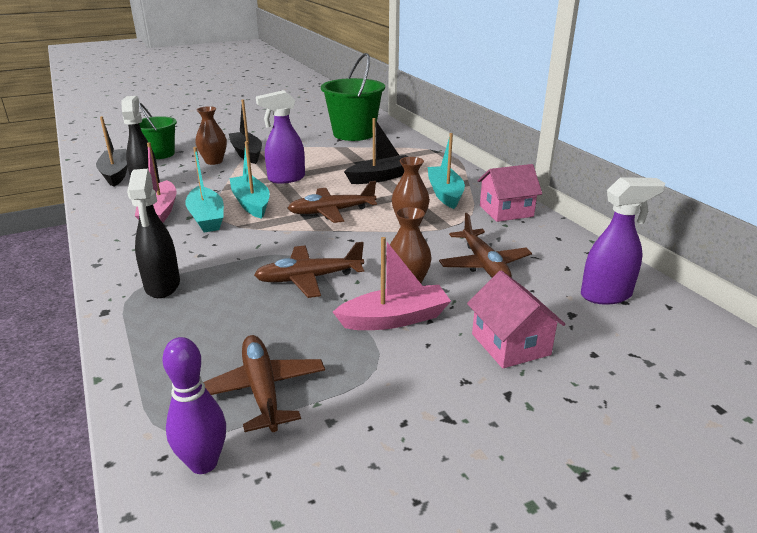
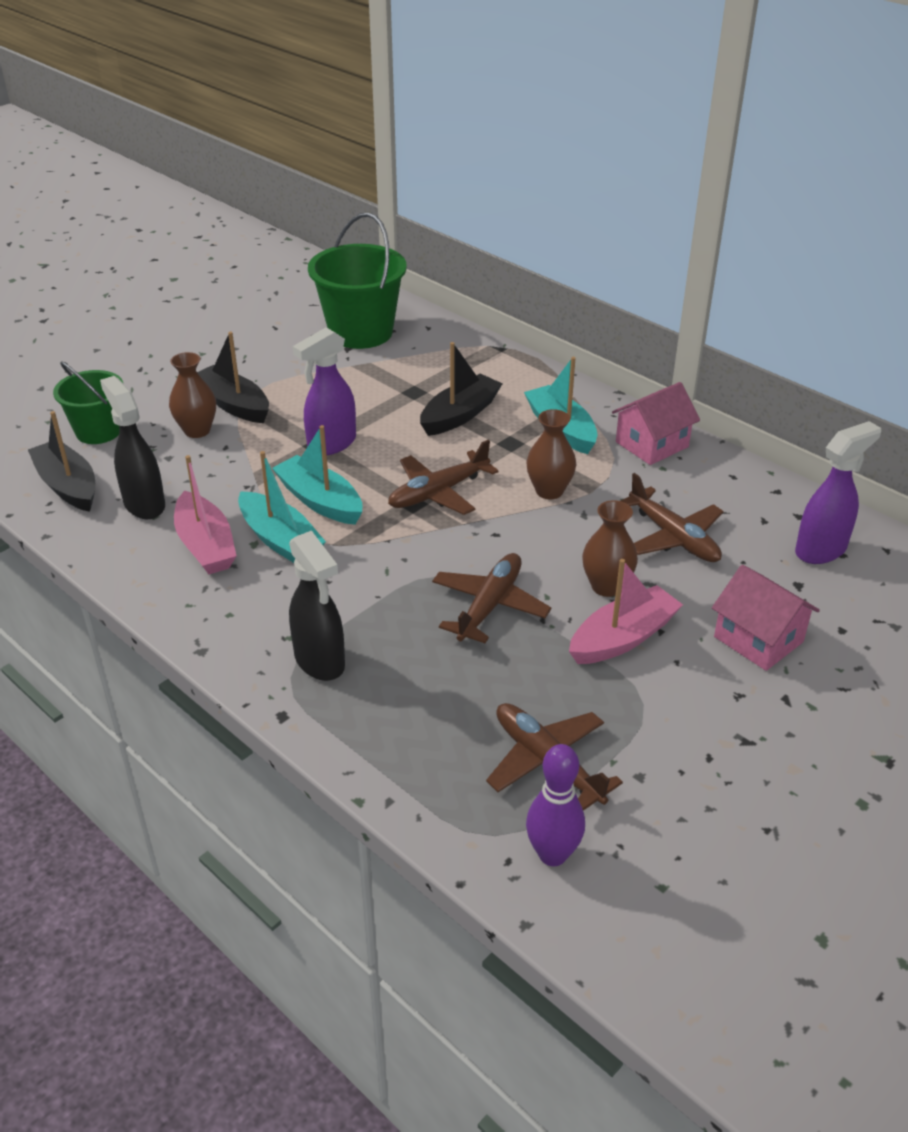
camera: 20 degrees left, 10 degrees up
brown plane [254,242,364,298] -> brown plane turned 150 degrees clockwise [432,553,552,643]

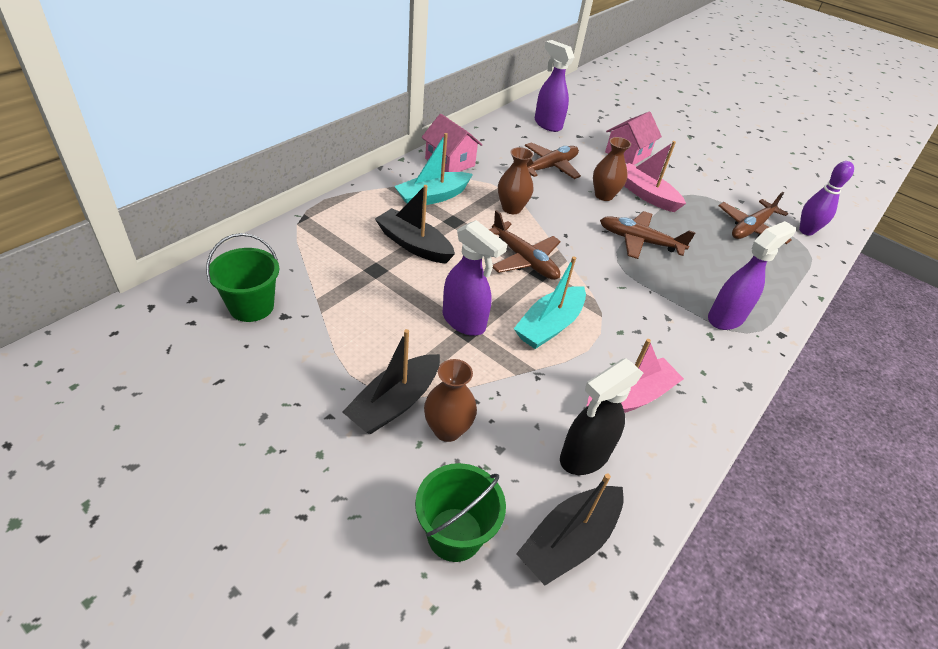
camera: 100 degrees left, 5 degrees up
turquoise boat [238,451,326,563] -> none
black spray bottle [289,531,345,681] -> purple spray bottle [708,221,796,330]
green bucket [308,213,407,349] -> green bucket [206,233,280,322], size x0.62

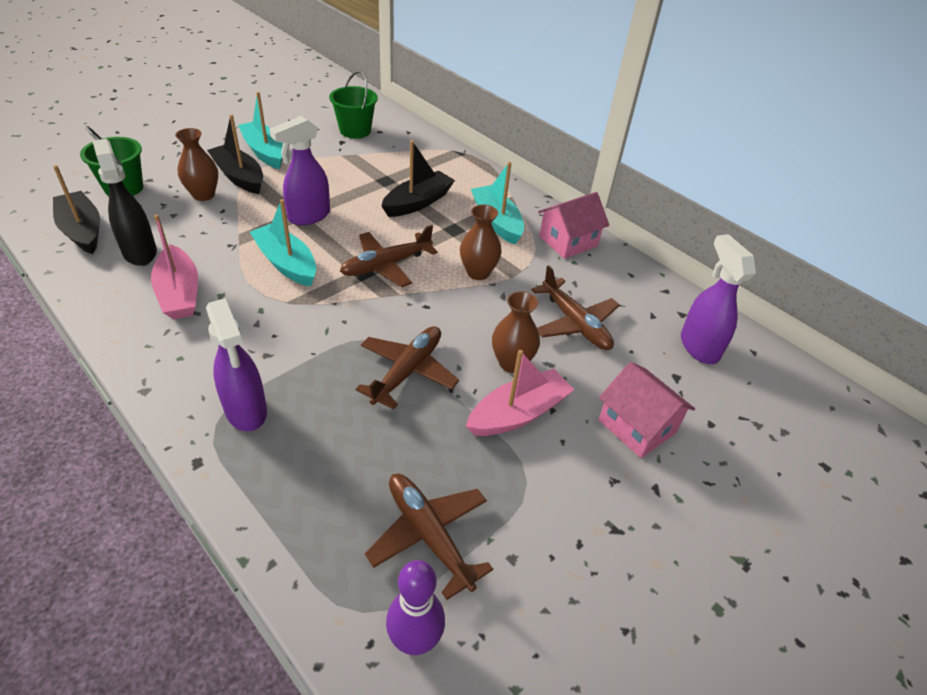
camera: 100 degrees right, 0 degrees up
purple spray bottle [535,40,575,132] -> purple spray bottle turned 75 degrees counterclockwise [681,234,756,364]
none -> turquoise boat [238,92,283,169]

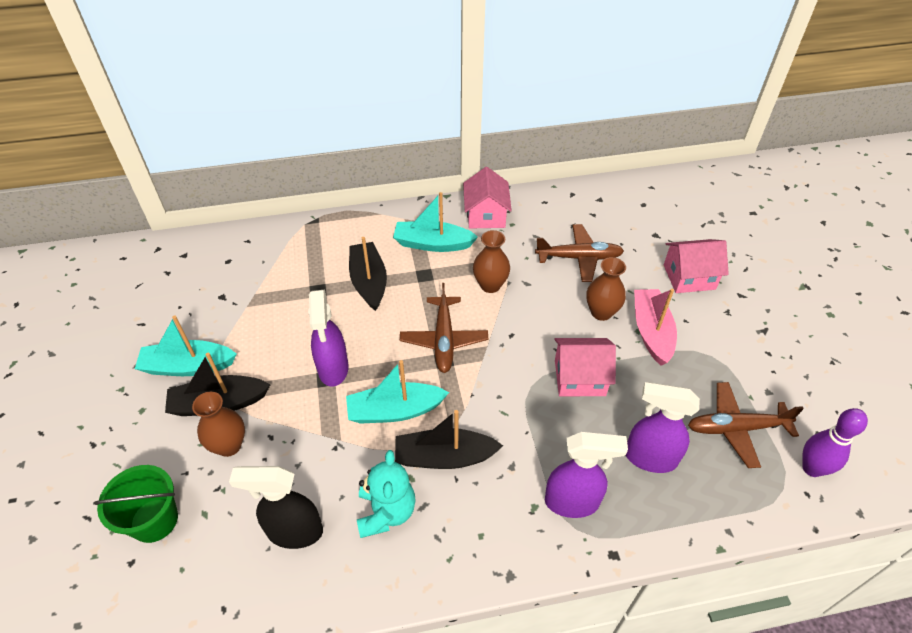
camera: 55 degrees left, 5 degrees up
black boat [53,165,100,254] -> black boat moved to [395,410,503,469]
pink boat [151,214,198,319] -> turquoise teddy bear [357,450,416,538]
green bucket [329,71,378,139] -> none
brown plane [356,326,459,410] -> pink house [554,338,616,396]
purple spray bottle [681,234,756,364] -> purple spray bottle moved to [626,382,700,473]

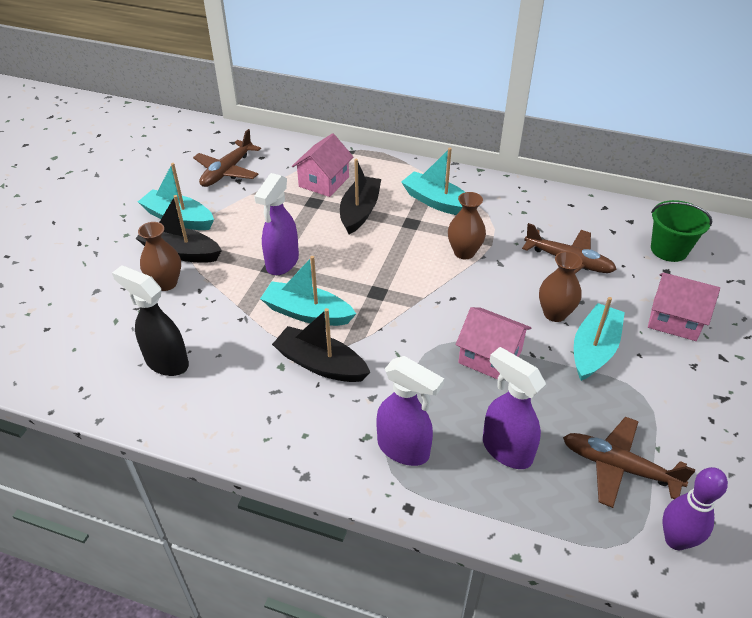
camera: 30 degrees right, 5 degrees down
green bucket [93,465,178,543] -> green bucket moved to [651,200,713,262]
turquoise teddy bear [357,450,416,538] -> none
brown plane [400,283,488,373] -> brown plane moved to [193,129,261,187]
pink house [463,167,512,228] -> pink house moved to [292,133,353,197]
pink boat [634,289,677,366] -> turquoise boat [574,297,625,381]

